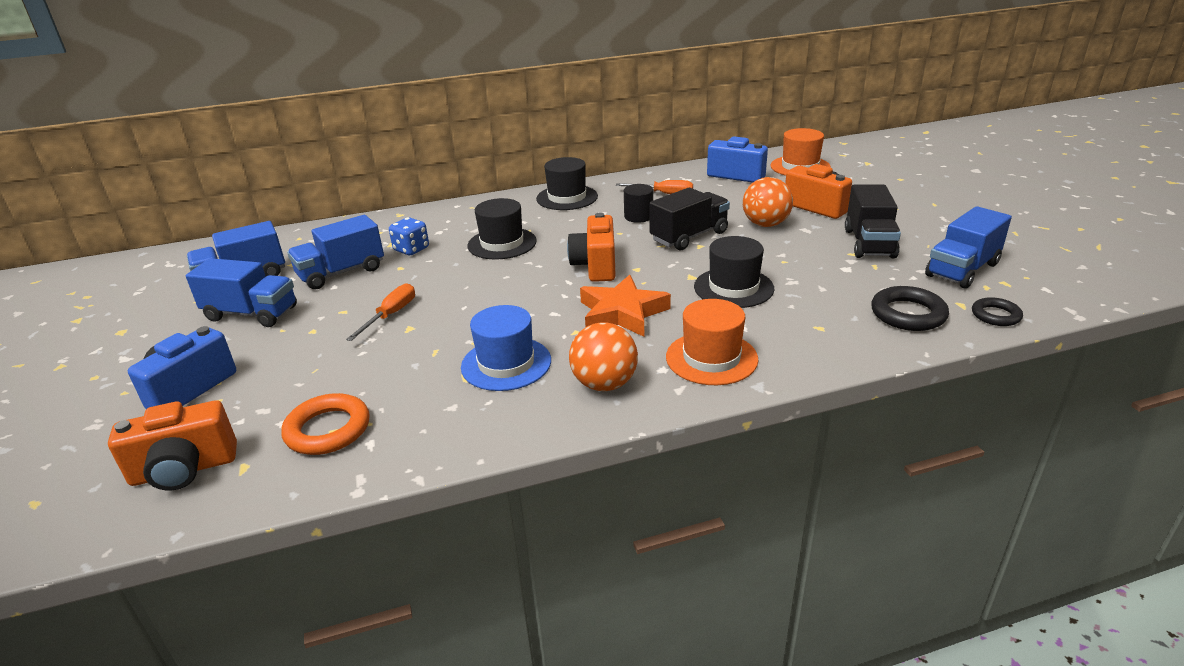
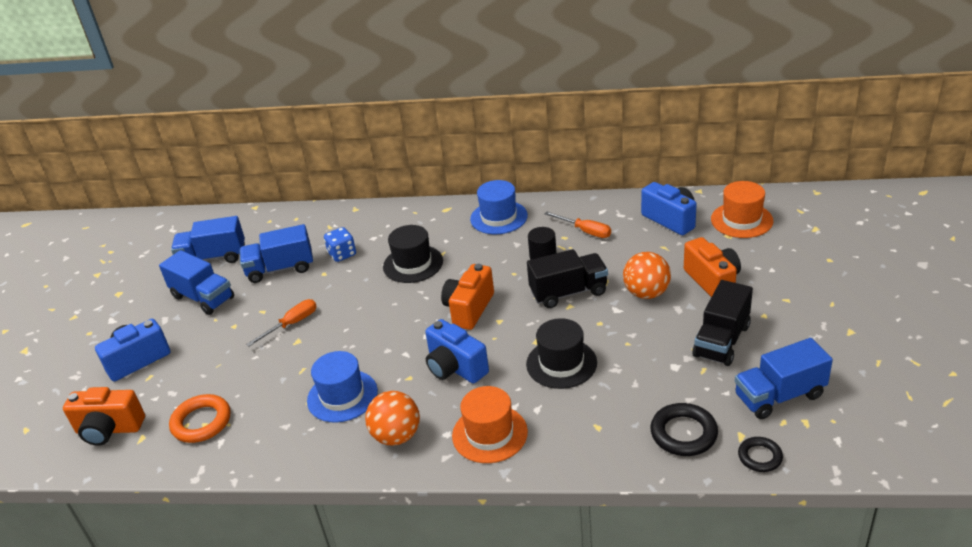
camera: 25 degrees right, 5 degrees up
black hat [536,157,598,210] -> blue hat [470,180,528,234]
orange star [580,275,671,337] -> blue camera [425,319,489,384]

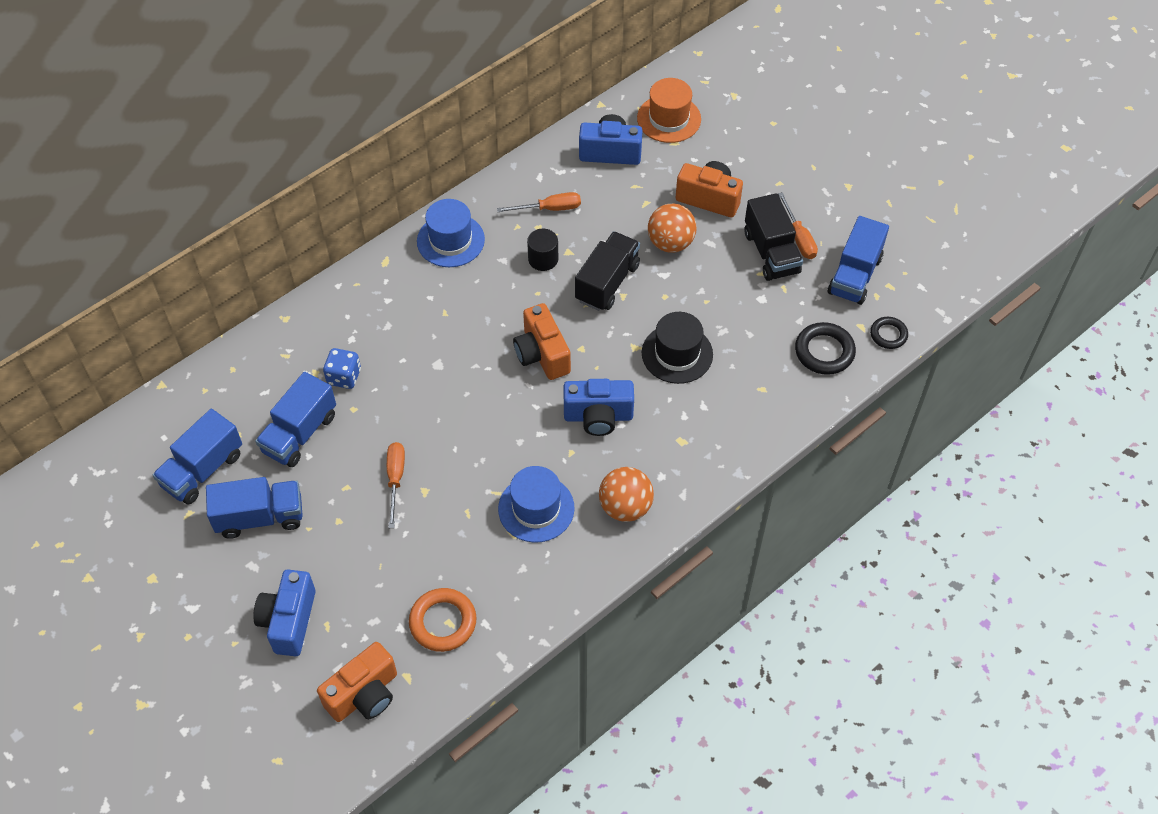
camera: 50 degrees left, 20 degrees up
black hat [383,225,443,283] -> none
orange hat [452,386,528,463] -> none
none -> orange screwdriver [778,192,818,259]

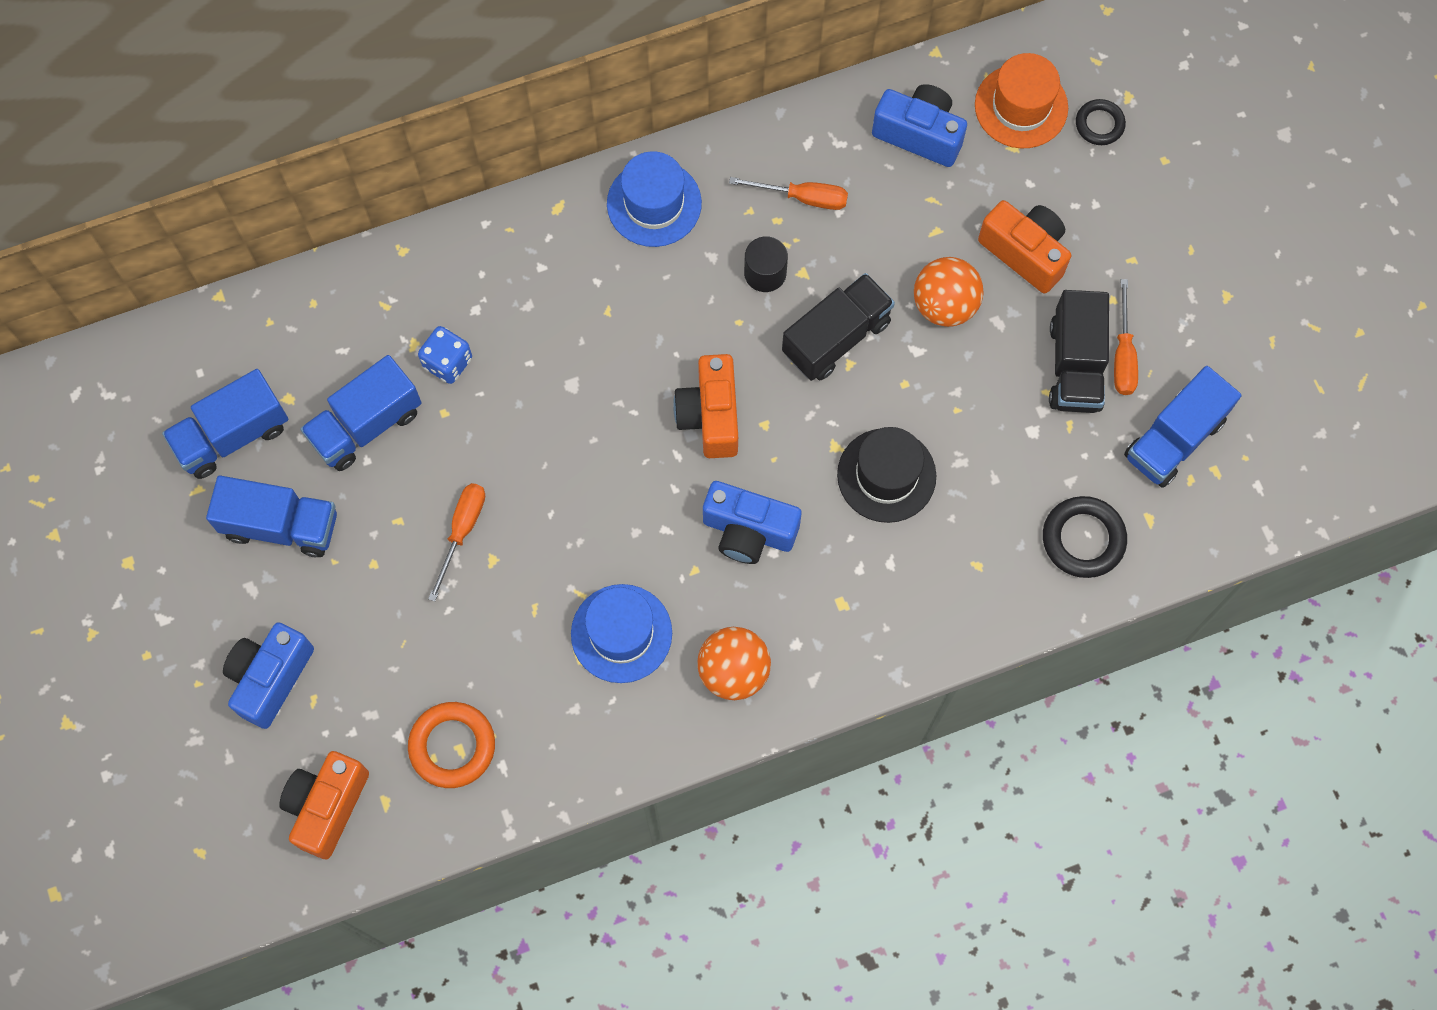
camera: 20 degrees right, 15 degrees up
orange camera [317,642,397,722] -> orange camera turned 135 degrees clockwise [279,751,369,860]
black ring [870,317,908,349] -> black ring moved to [1076,99,1126,145]

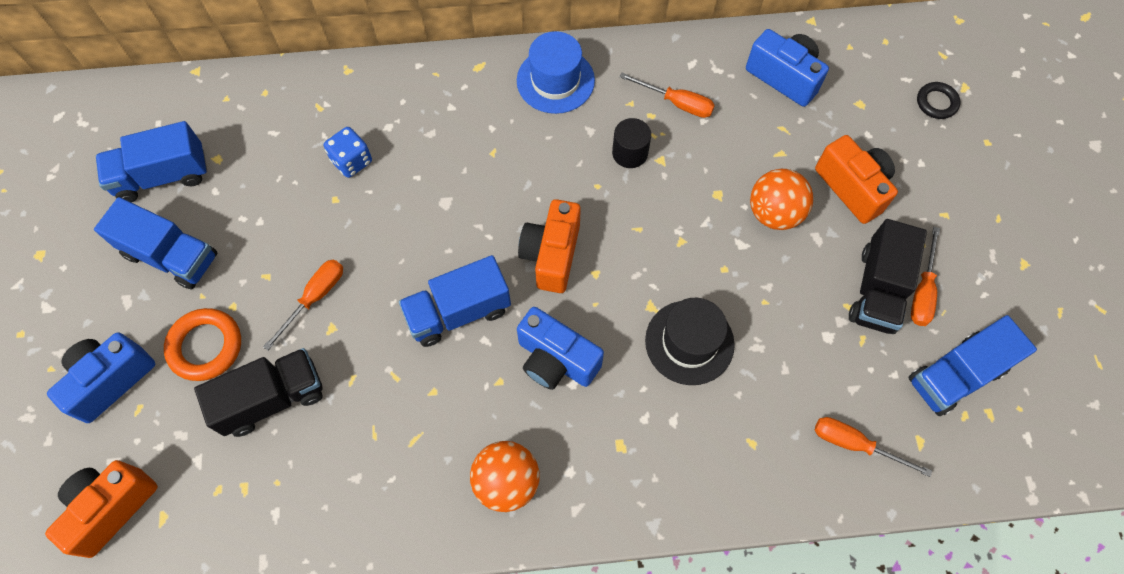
camera: 15 degrees right, 5 degrees down
blue truck [300,355,422,471] -> blue truck moved to [399,255,511,347]
orange ring [408,702,495,788] -> orange ring moved to [164,308,241,381]
blue hat [571,584,672,683] -> none
black truck [782,273,895,381] -> black truck moved to [194,348,323,437]
orange hat [975,53,1068,148] -> none
black ring [1043,496,1127,578] -> orange screwdriver [815,417,932,477]

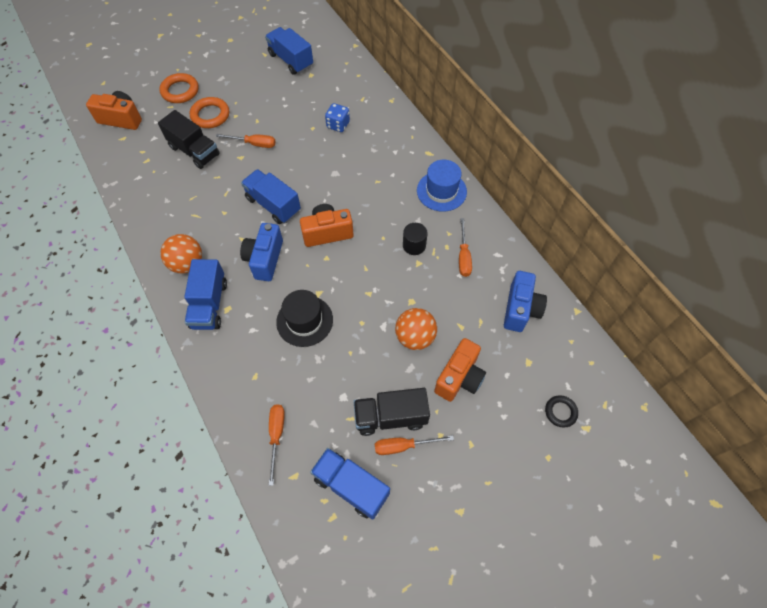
camera: 65 degrees right, 5 degrees down
blue camera [47,332,155,423] -> orange ring [160,73,199,103]
blue truck [94,197,218,290] -> blue truck moved to [184,259,227,330]

